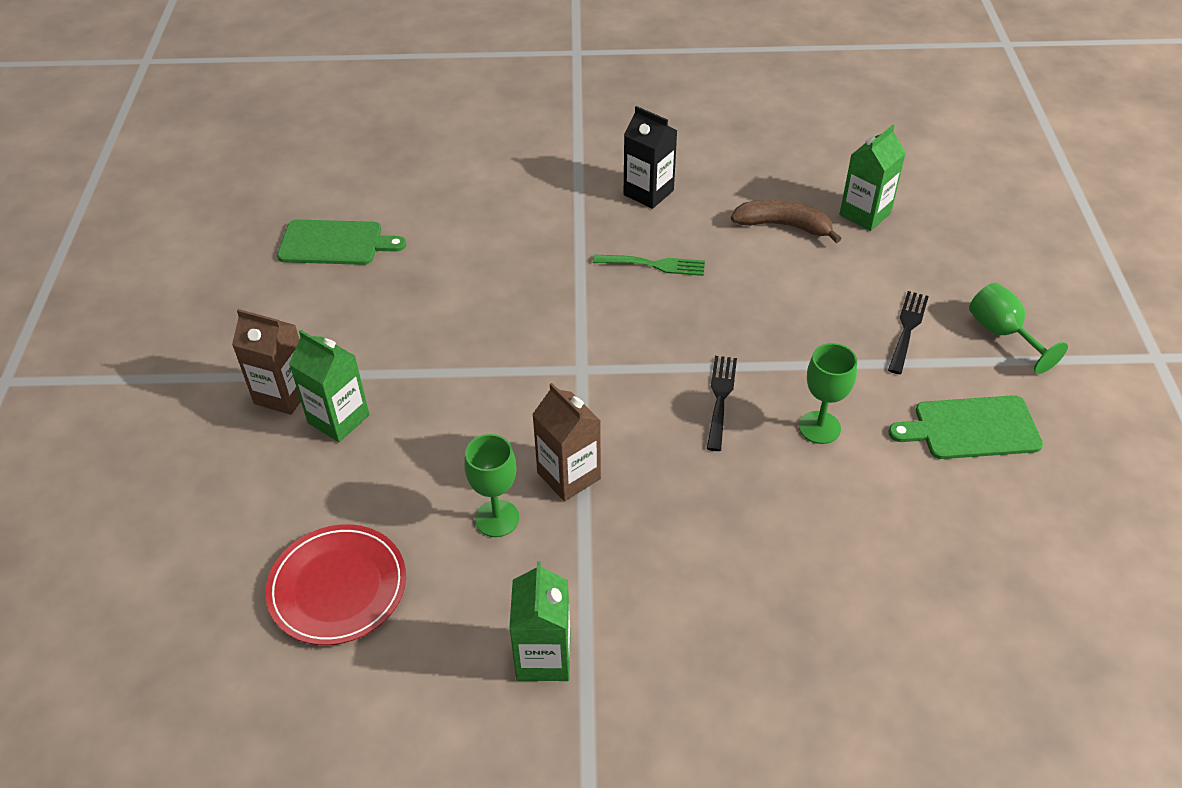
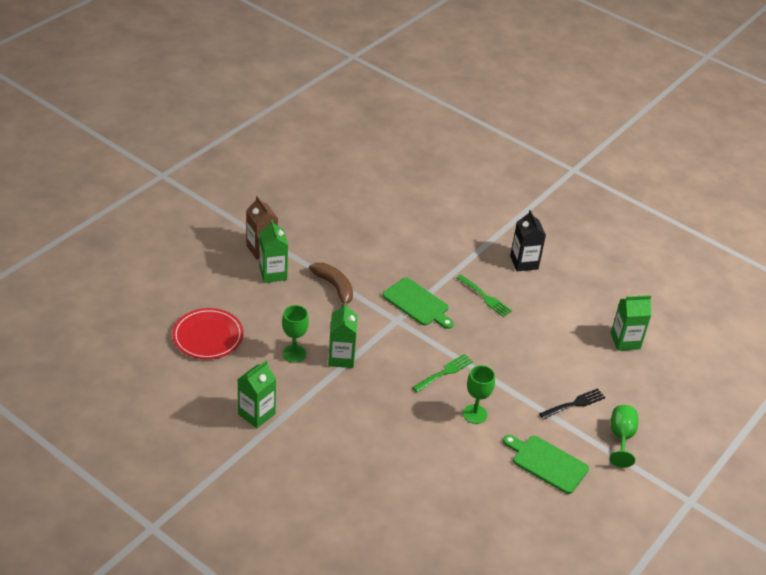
camera: 35 degrees right, 5 degrees down
green cutting board [277,219,406,265] -> green cutting board moved to [382,278,454,329]
brown carton [532,383,601,501] -> green carton [328,303,358,368]
black fork [707,356,737,451] -> green fork [412,354,473,392]
brown banana [731,200,842,243] -> brown banana moved to [309,263,353,308]

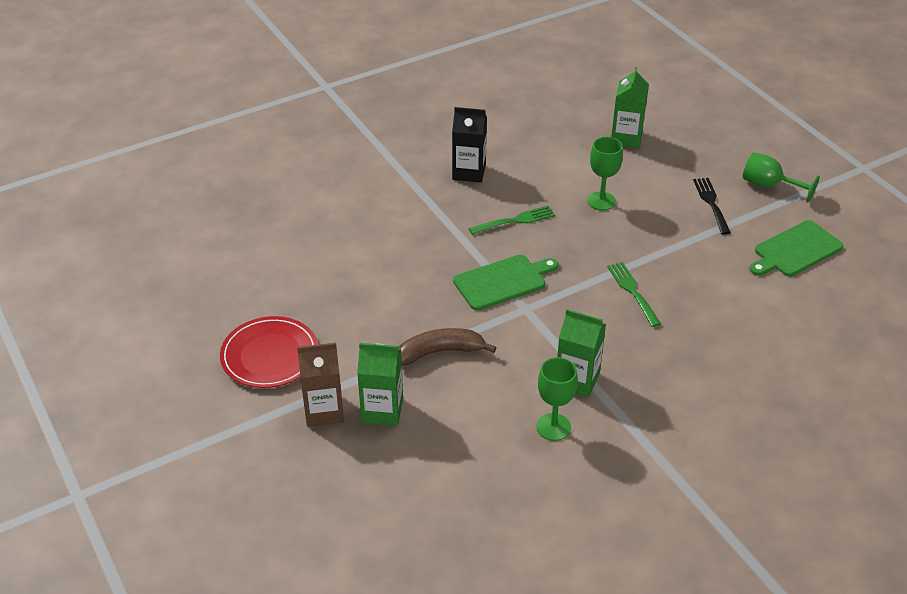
camera: 65 degrees left, 0 degrees up
red plate [172,308,243,359] -> red plate moved to [220,316,318,388]
green carton [237,360,276,428] -> none
green goblet [463,365,495,424] -> green goblet moved to [587,137,623,210]

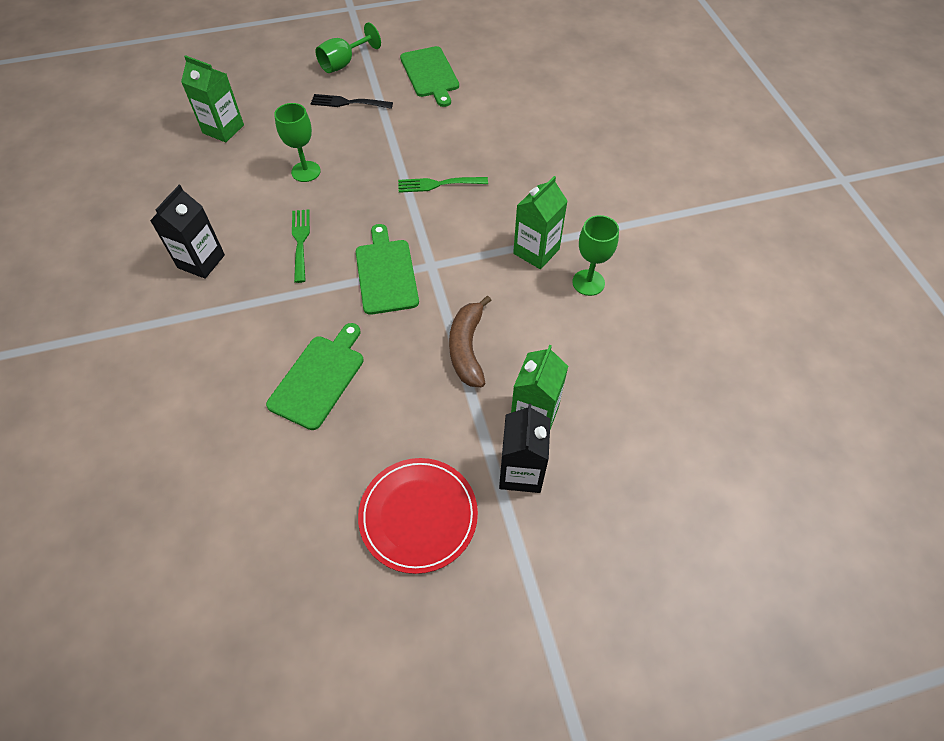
camera: 75 degrees left, 15 degrees up
brown carton [297,343,344,427] -> black carton [499,404,551,493]
none -> green cutting board [266,323,364,430]

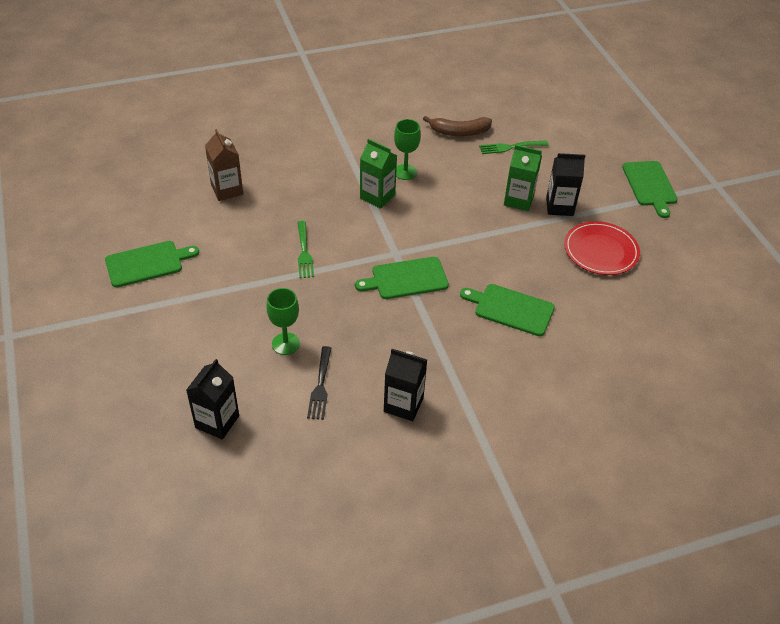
camera: 95 degrees left, 10 degrees down
green carton [181,55,244,142] -> black carton [186,359,239,440]
green fork [292,209,310,283] -> green fork moved to [479,141,549,154]
black fork [310,94,393,109] -> black fork moved to [307,346,331,420]
green goblet [315,22,381,73] -> none
brown banana [449,296,492,387] -> brown banana moved to [423,116,492,136]
none -> brown carton [205,129,243,201]
none -> green cutting board [622,161,678,218]

